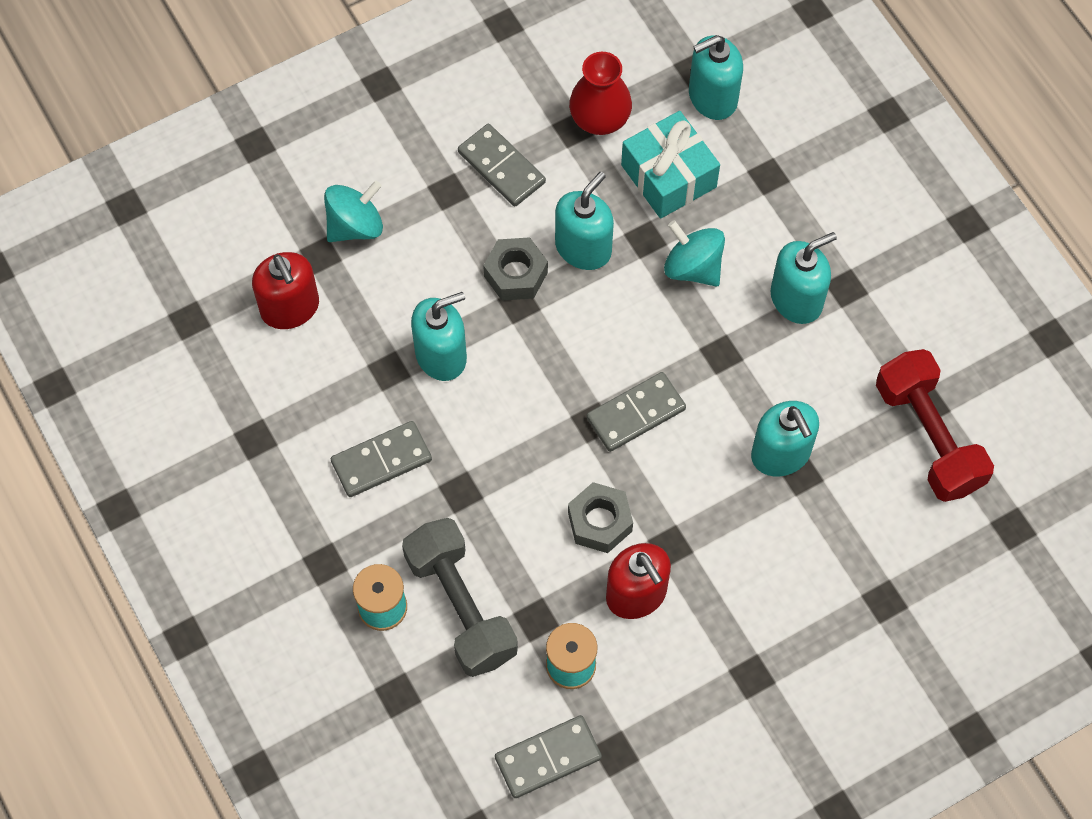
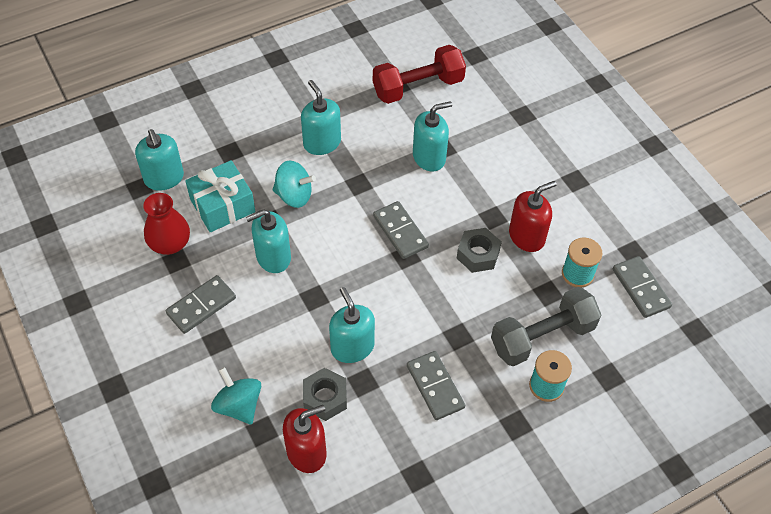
camera: 90 degrees left, 10 degrees down
grey nut [483,237,548,301] -> grey nut moved to [303,368,347,421]
turquoise soap dispenser [555,172,614,270] -> turquoise soap dispenser turned 60 degrees counterclockwise [246,209,291,273]
turquoise spinning top [664,220,725,287] -> turquoise spinning top turned 120 degrees counterclockwise [273,160,316,208]

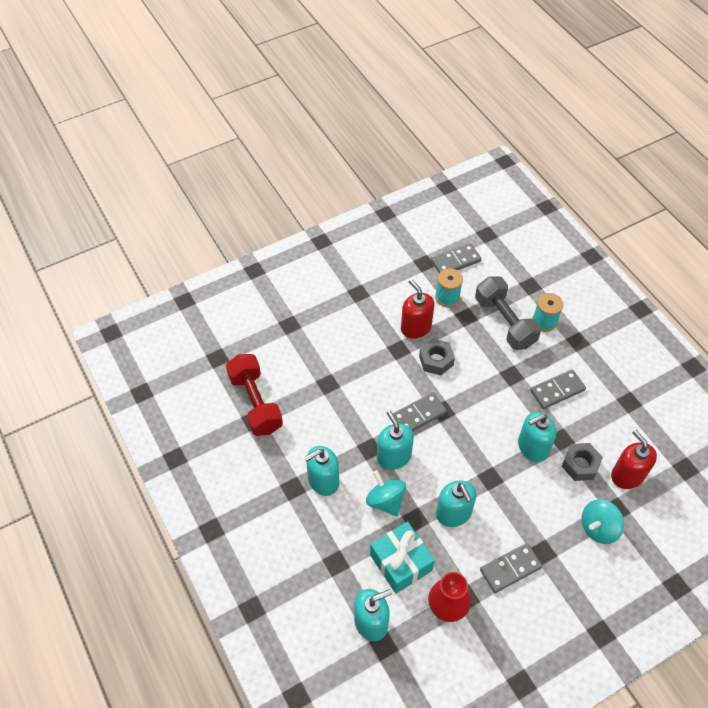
camera: 90 degrees left, 0 degrees up
grey domino [166,275,236,334] -> grey domino turned 75 degrees counterclockwise [480,543,542,593]
turquoise spinning top [273,160,316,208] -> turquoise spinning top turned 45 degrees counterclockwise [366,470,406,516]
turquoise soap dispenser [413,101,452,171] -> turquoise soap dispenser moved to [377,410,414,470]

